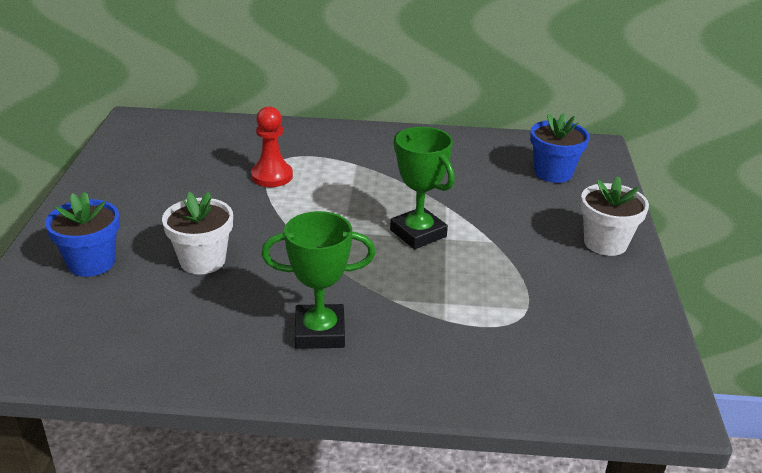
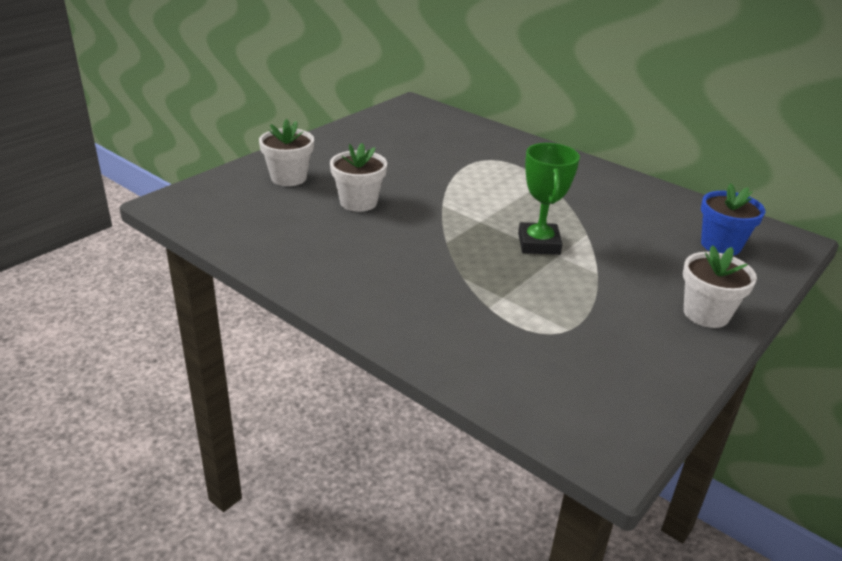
camera: 35 degrees right, 0 degrees up
blue flower pot [45,191,120,277] -> white flower pot [259,119,314,186]
red pawn [251,106,293,187] -> none
green trophy [261,211,376,349] -> none

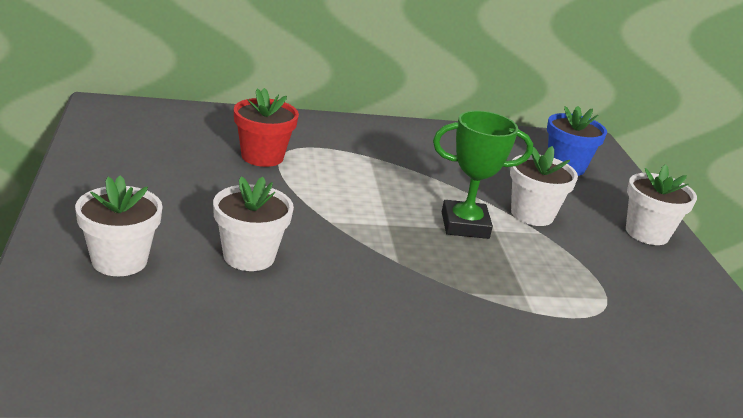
camera: 50 degrees left, 5 degrees down
green trophy [518,143,580,255] -> green trophy turned 45 degrees counterclockwise [433,110,533,239]
none -> red flower pot [234,88,299,167]
none -> white flower pot [510,146,578,226]

